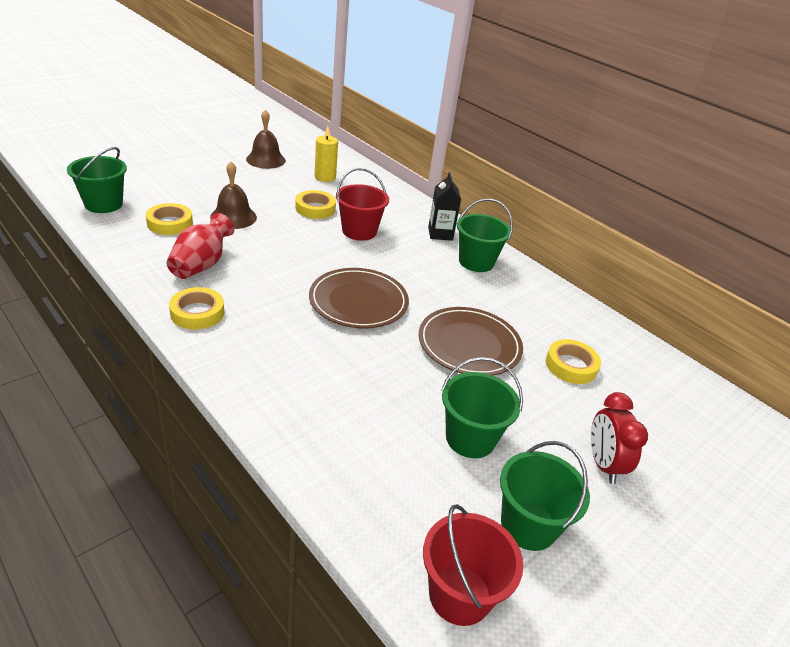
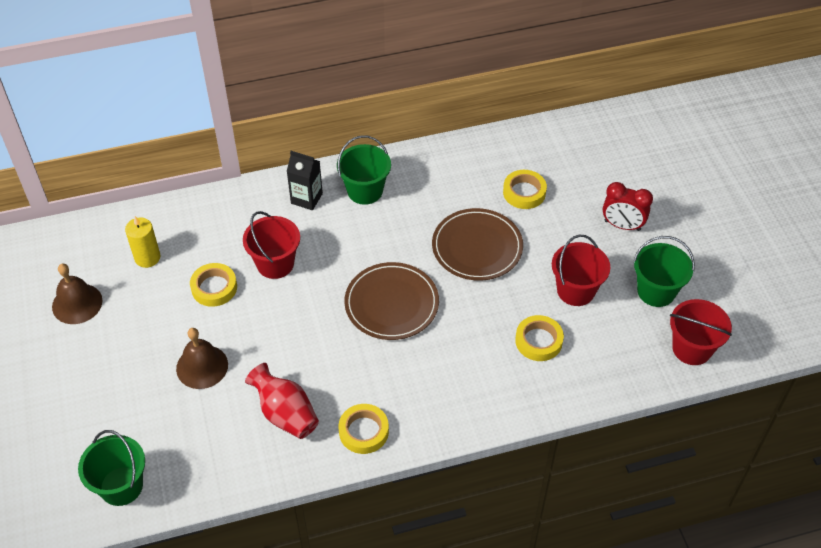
camera: 60 degrees left, 15 degrees up
yellow tape [146,203,193,235] -> yellow tape moved to [515,315,564,361]
green bucket [442,357,523,458] -> red bucket [552,235,610,306]

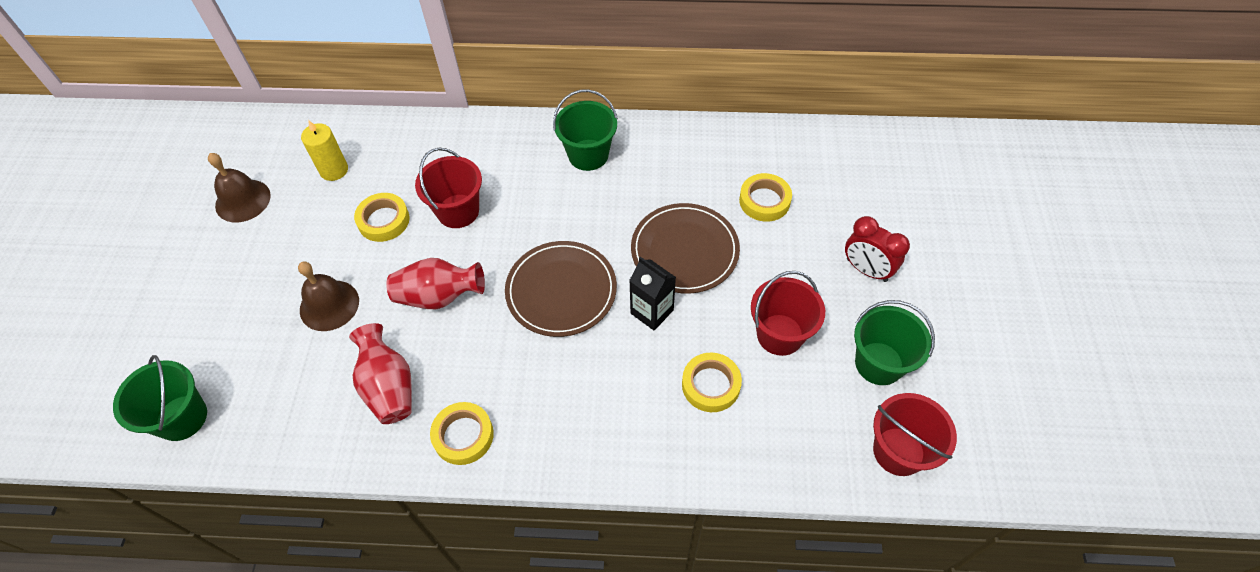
camera: 20 degrees right, 5 degrees up
black carton [287,151,323,210] -> black carton moved to [629,257,676,330]
none -> red vase [386,258,485,309]

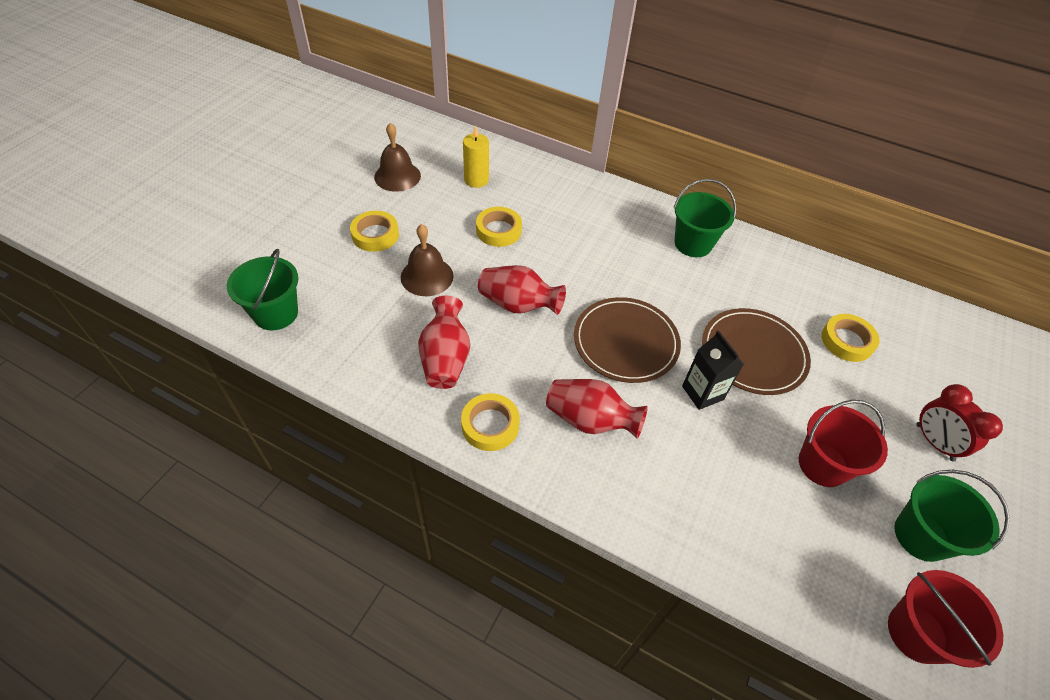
camera: 20 degrees right, 5 degrees down
red bucket [415,148,482,228] -> none
yellow tape [682,353,742,412] -> yellow tape moved to [350,211,399,252]
none -> red vase [546,379,648,439]

